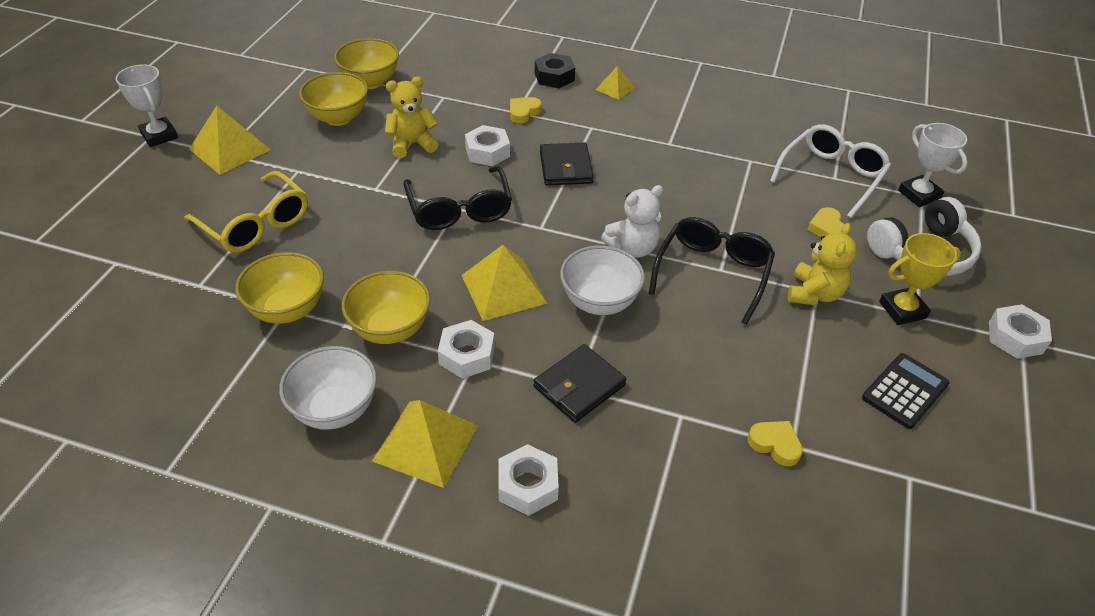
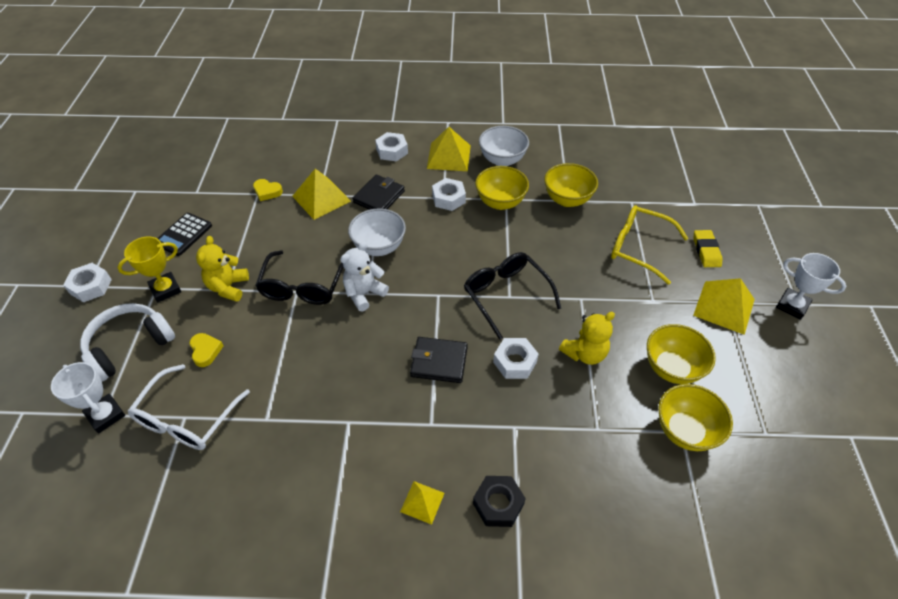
camera: 165 degrees right, 5 degrees up
yellow pyramid [462,245,548,321] -> yellow pyramid moved to [292,169,351,220]
yellow heart [510,97,542,124] -> none
black wallet [540,143,594,185] -> black wallet turned 60 degrees counterclockwise [410,337,468,383]
none -> yellow eraser [693,230,723,267]

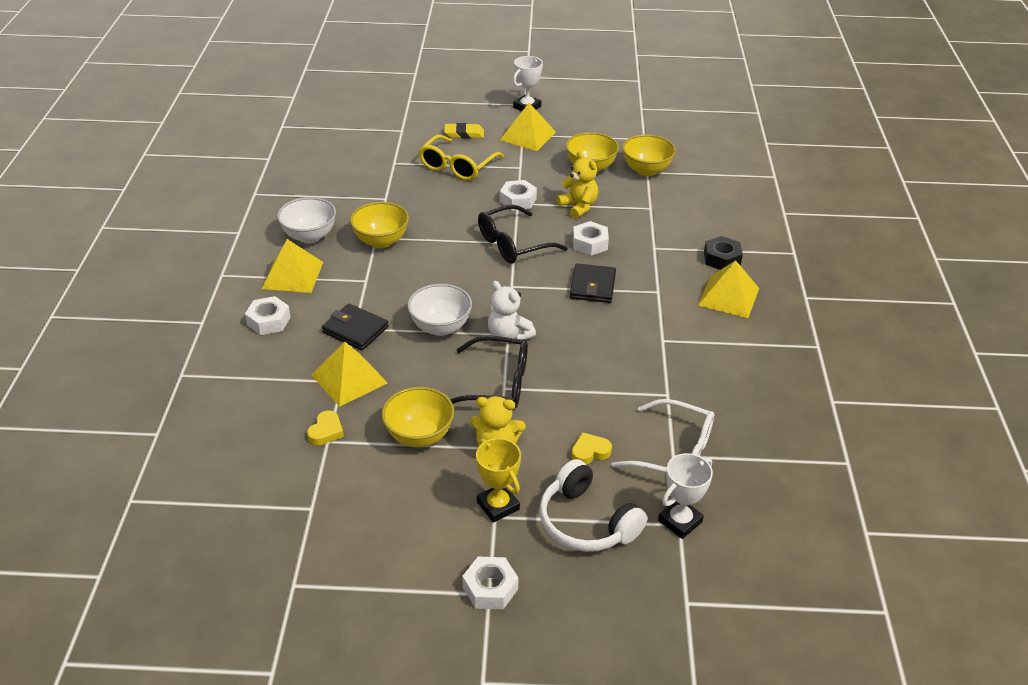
camera: 90 degrees left, 10 degrees down
black calculator [157,213,212,256] -> none
yellow pyramid [400,481,444,525] -> yellow pyramid [698,260,759,318], size x1.82
white nut [432,178,466,211] -> white nut moved to [500,180,537,211]
yellow bowl [544,163,598,207] -> yellow bowl moved to [382,387,454,447]

